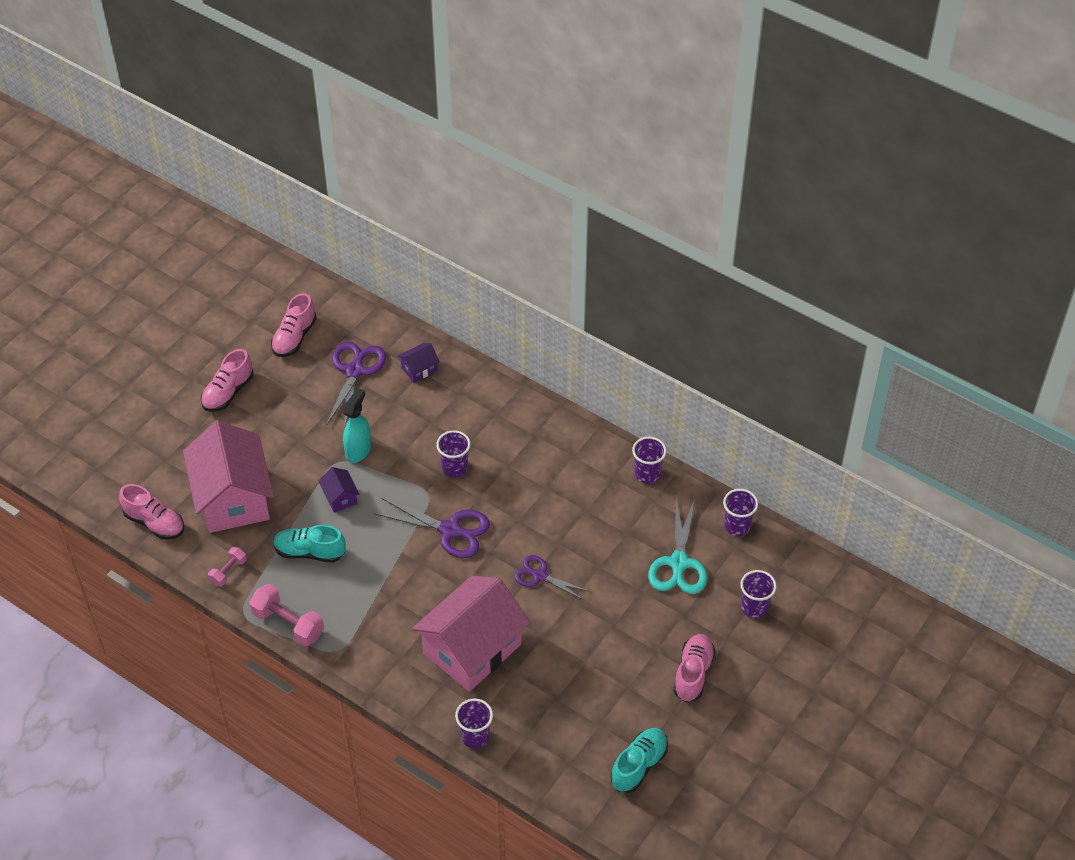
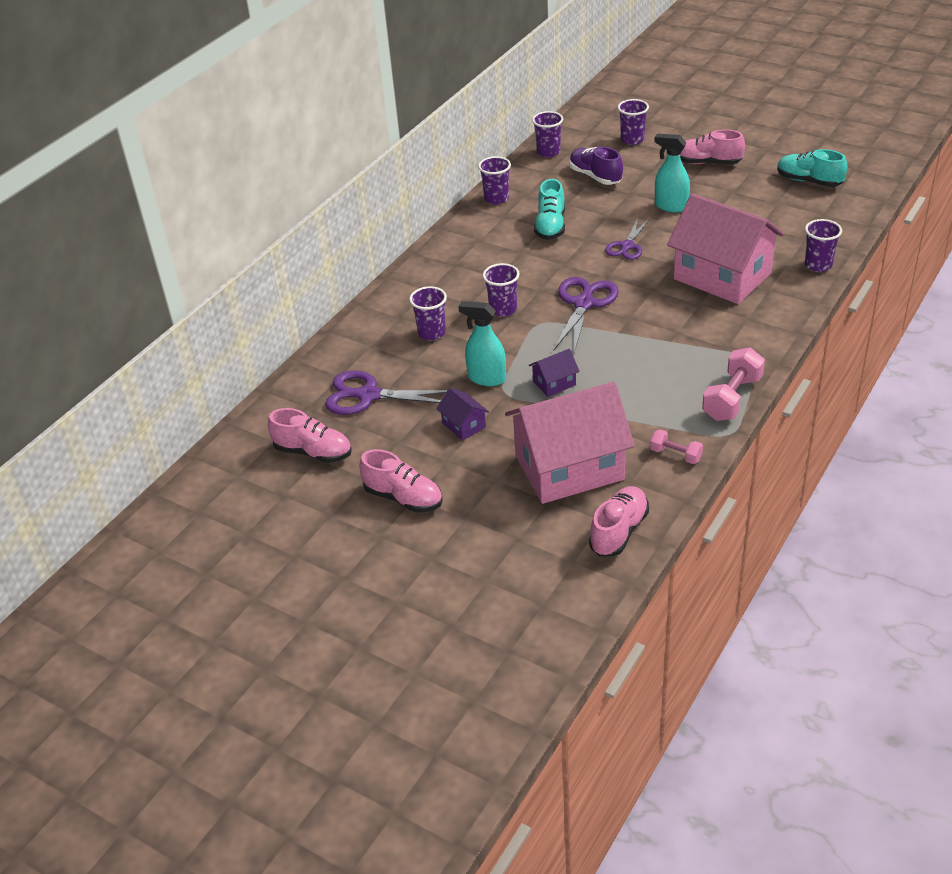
camera: 90 degrees left, 10 degrees down
turquoise shoe [273,525,346,563] -> turquoise shoe moved to [534,179,565,240]
purple house [398,343,440,383] -> purple house moved to [436,388,489,440]
turquoise scissors [648,498,707,594] -> purple shoe [569,147,623,185]
none -> purple cup [409,286,447,341]
none -> turquoise spray bottle [654,133,690,212]

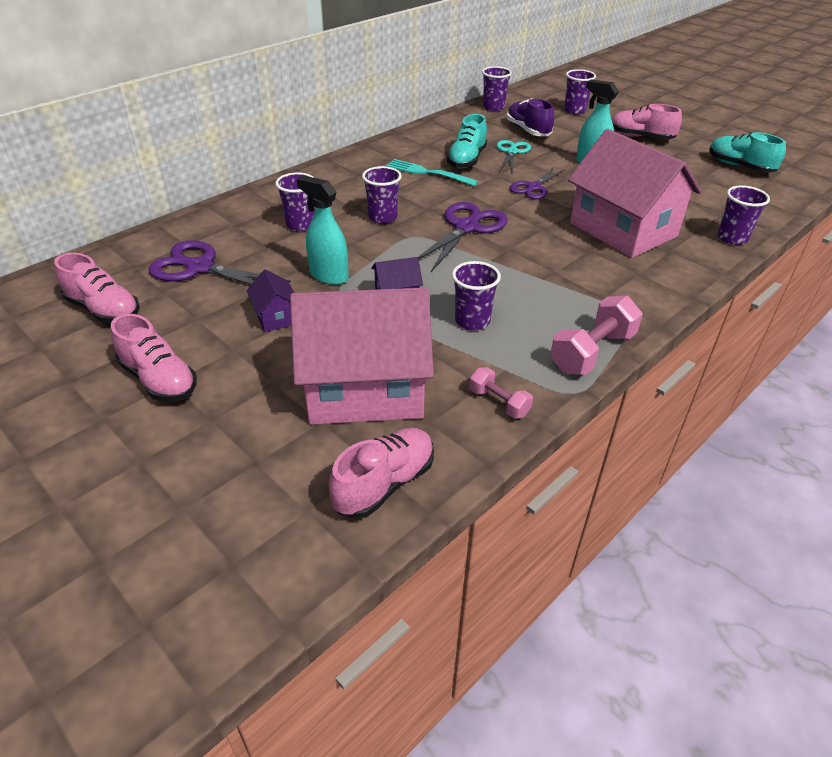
camera: 10 degrees right, 0 degrees up
purple cup [478,156,511,205] -> purple cup moved to [452,261,501,331]
none -> turquoise fork [386,159,479,186]
none -> turquoise scissors [497,140,531,171]

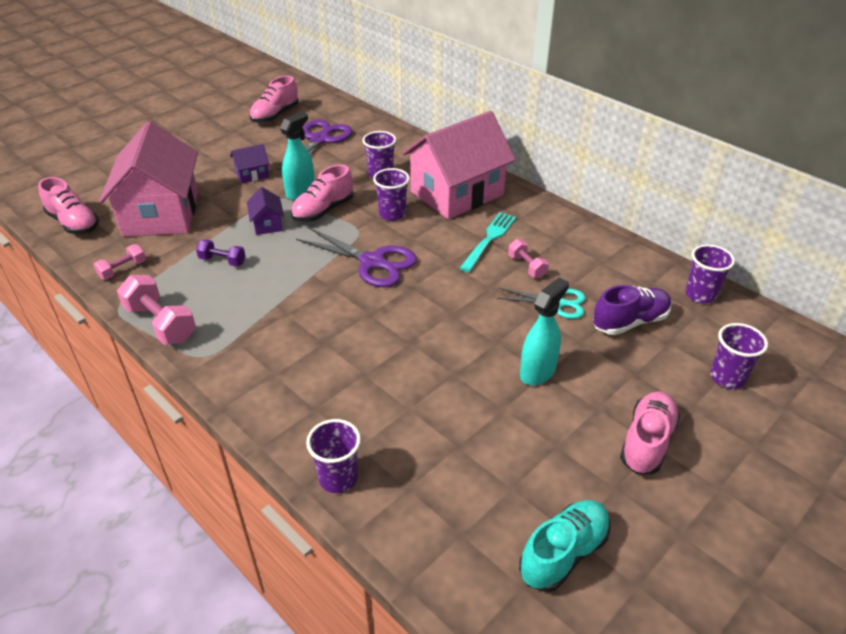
camera: 90 degrees right, 0 degrees up
pink shoe [111,314,197,402] -> pink shoe moved to [291,165,353,222]
turquoise shoe [447,114,487,169] -> pink dumbbell [508,239,549,278]
purple cup [452,261,501,331] -> purple dumbbell [196,239,245,266]
purple scissors [510,167,565,199] -> none
pink house [568,129,702,258] -> pink house moved to [402,111,516,219]

